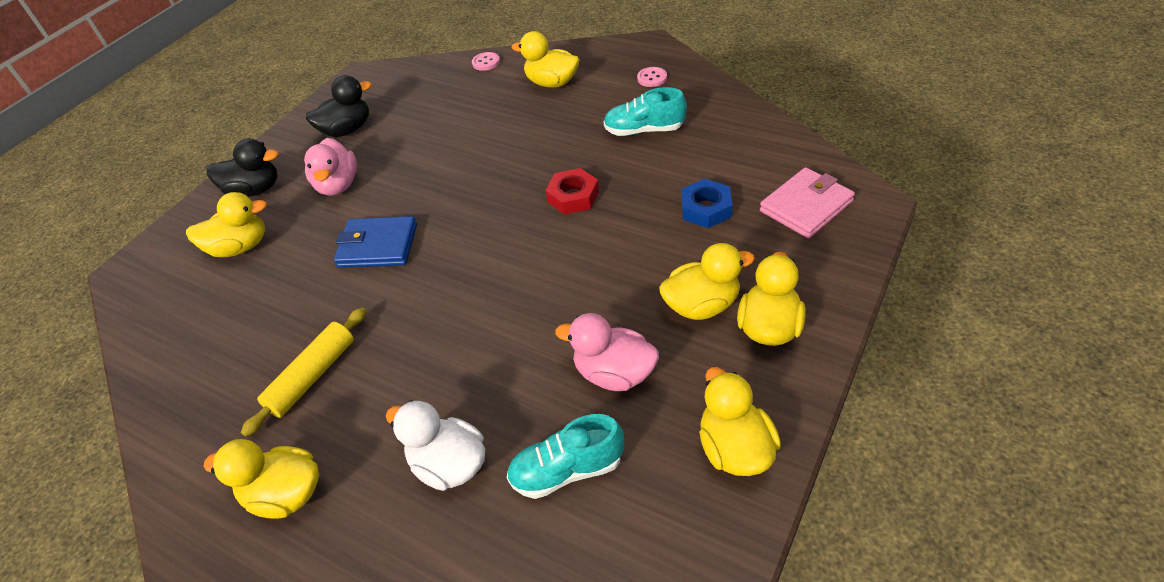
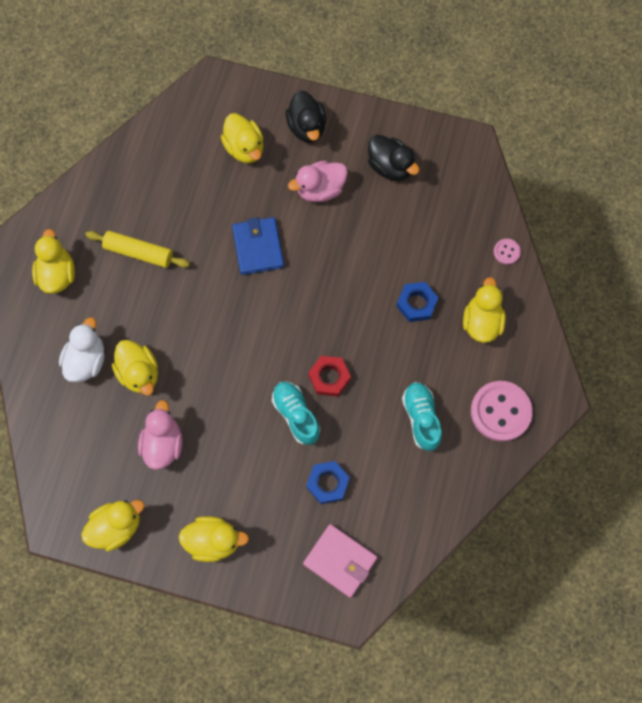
camera: 70 degrees right, 25 degrees up
turquoise shoe [506,414,624,499] -> turquoise shoe moved to [272,382,320,445]
pink button [637,67,667,87] -> pink button [471,381,533,442], size x2.16
yellow duck [659,243,755,320] -> yellow duck moved to [112,340,158,396]
none -> blue nut [396,282,439,322]

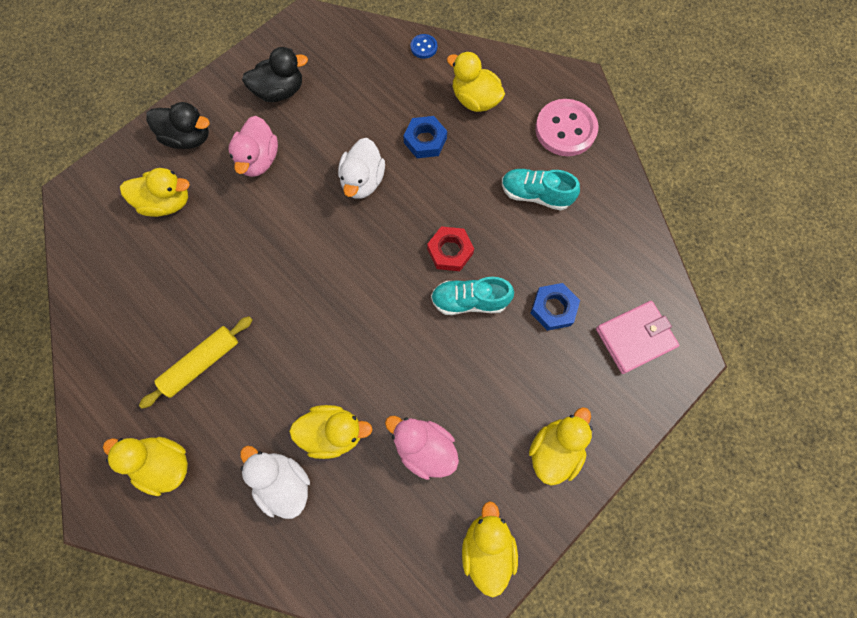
camera: 60 degrees left, 0 degrees up
blue wallet [232,217,284,275] -> none
pink button [494,239,521,265] -> blue button [411,34,437,59]
none -> white duck [338,138,385,199]

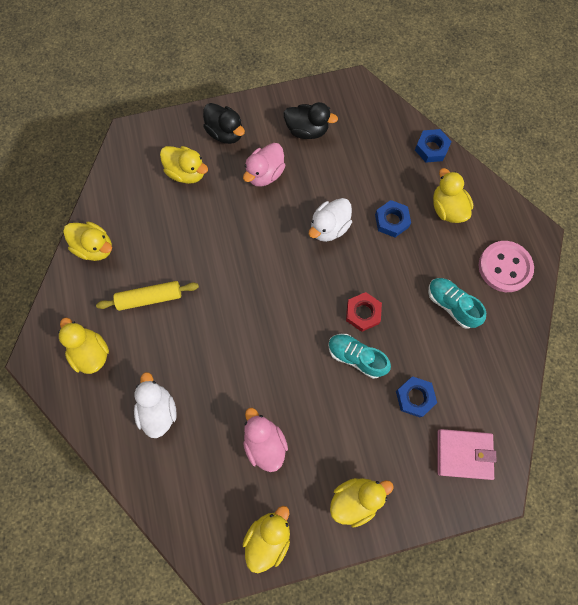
camera: 30 degrees right, 0 degrees up
yellow duck [289,405,373,459] -> yellow duck moved to [63,222,112,261]
blue button [411,34,437,59] -> blue nut [415,129,452,163]

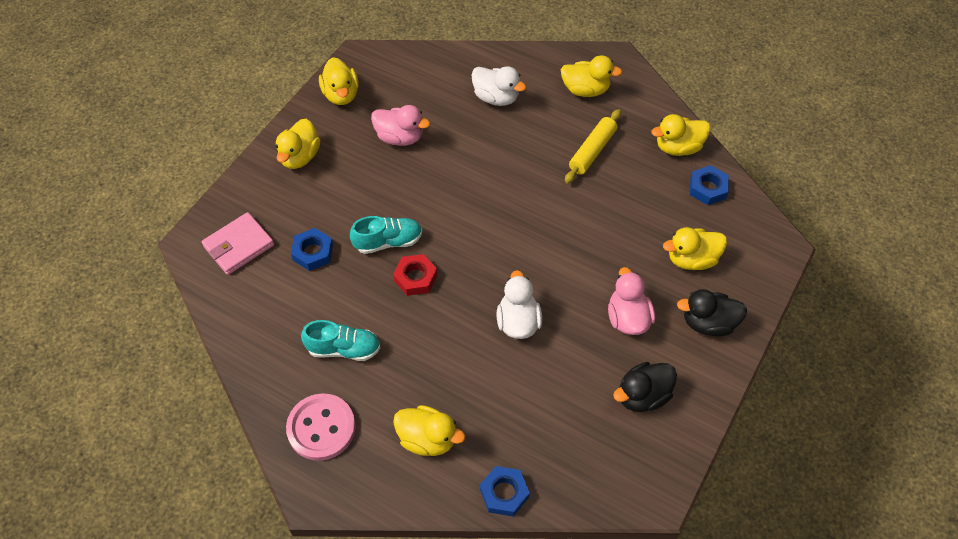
camera: 135 degrees right, 15 degrees down
blue nut [375,200,411,237] -> blue nut moved to [690,165,729,205]

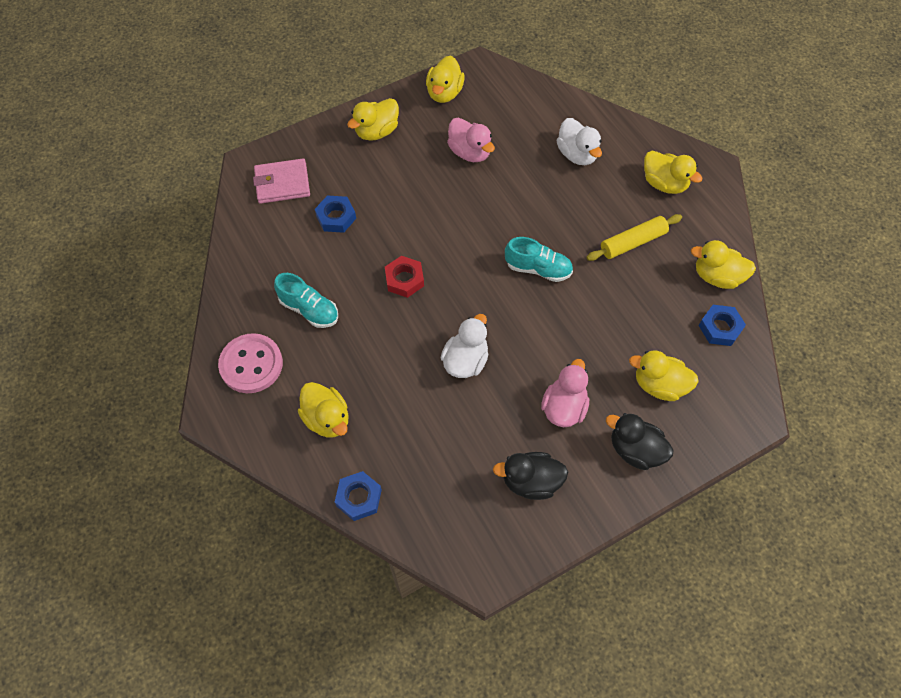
camera: 30 degrees right, 5 degrees up
turquoise shoe [350,216,422,254] -> turquoise shoe moved to [505,237,573,282]

